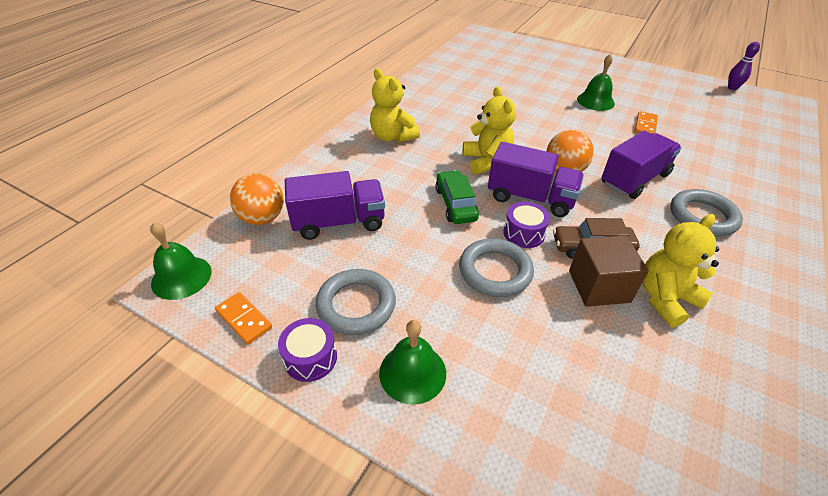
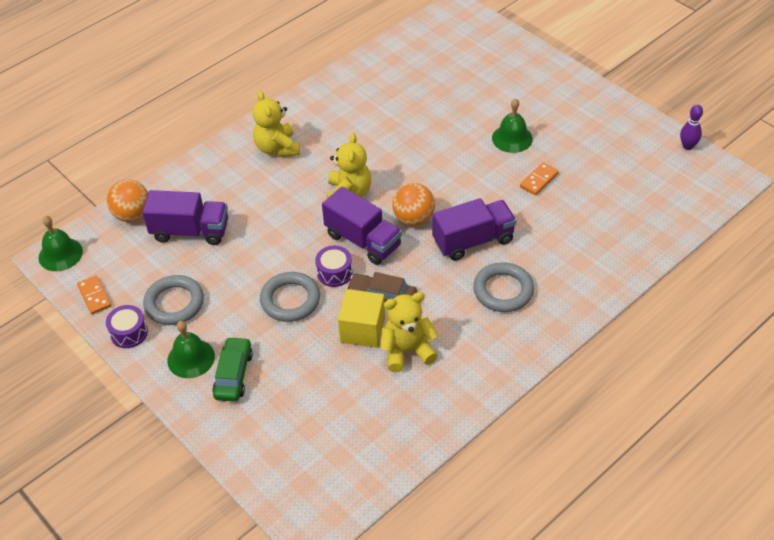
camera: 20 degrees right, 5 degrees up
green car [435,170,479,224] -> green car moved to [212,337,253,402]
brown cube [569,235,649,307] -> yellow cube [338,289,385,348]

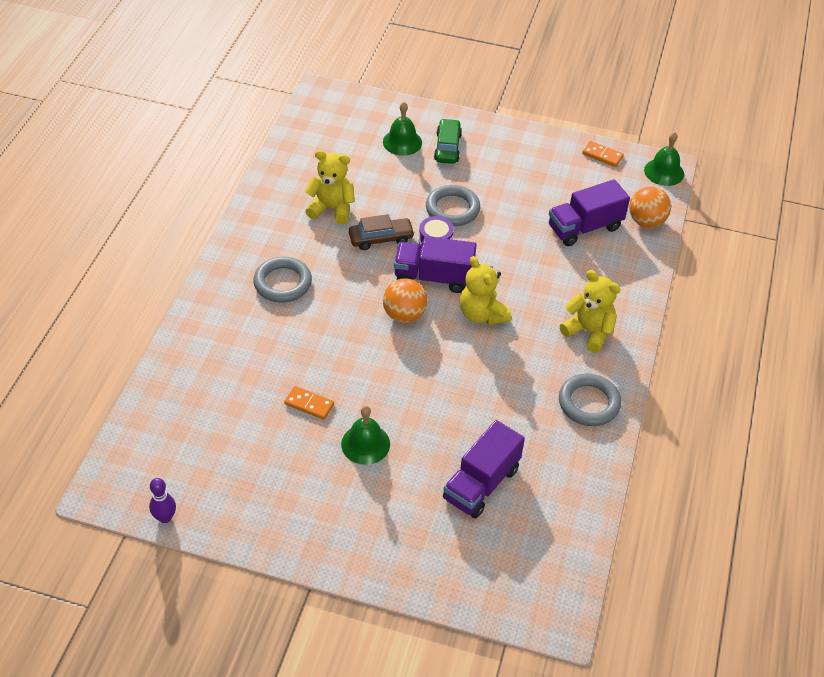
camera: 145 degrees right, 0 degrees up
purple drum [106,305,148,348] -> none
grey ring [143,275,204,325] -> grey ring moved to [559,374,621,426]
green bell [167,321,215,378] -> green bell moved to [383,102,422,156]
green car [212,337,253,402] -> green car turned 150 degrees counterclockwise [434,119,462,164]
yellow cube [338,289,385,348] -> none
yellow teddy bear [380,292,438,372] -> yellow teddy bear turned 120 degrees counterclockwise [304,150,355,225]
purple truck [432,198,517,261] -> purple truck moved to [443,420,525,518]
orange domino [520,162,559,195] -> orange domino turned 75 degrees counterclockwise [284,386,334,420]

